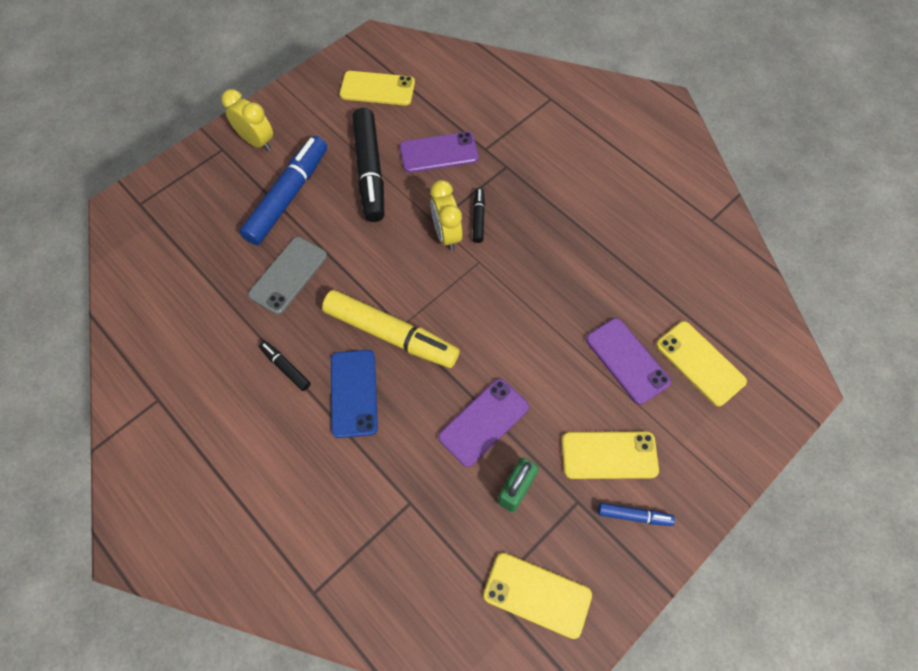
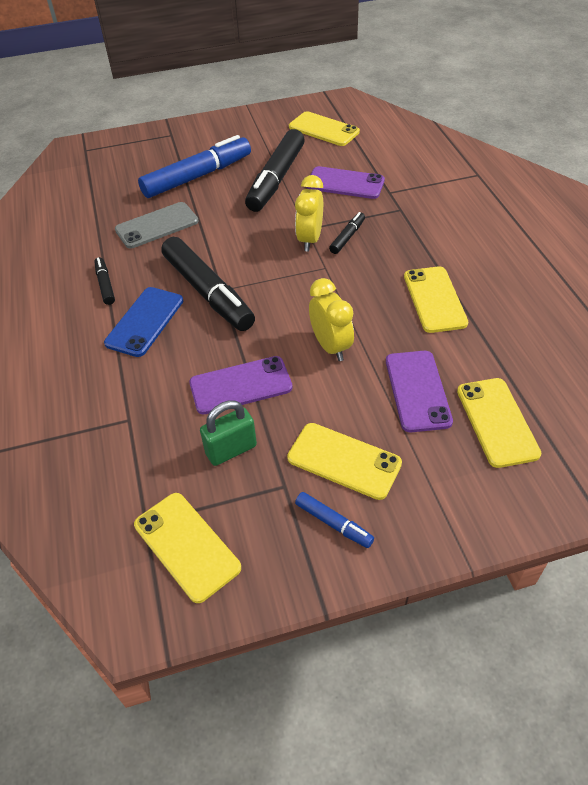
camera: 30 degrees right, 15 degrees down
yellow clock [221,89,273,151] -> yellow clock moved to [309,278,354,361]
yellow marker [322,290,460,368] -> black marker [161,237,255,331]
none -> yellow phone [404,266,468,333]

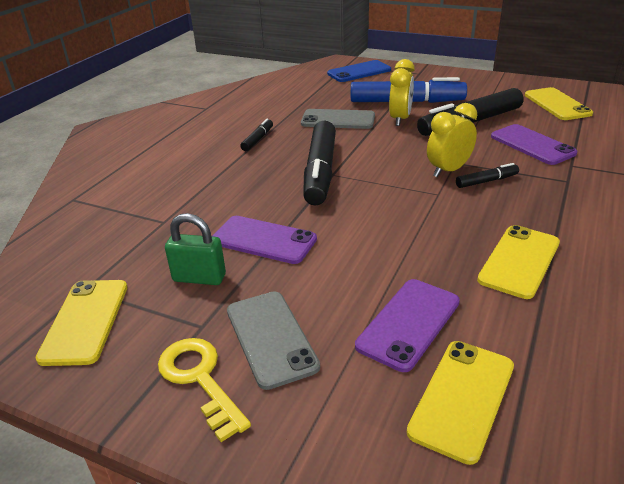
camera: 40 degrees right, 15 degrees down
blue phone [104,287,183,357] -> blue phone moved to [327,60,391,82]
yellow phone [287,423,402,500] -> grey phone [227,291,320,390]
blue marker [295,492,374,548] -> yellow key [158,338,251,442]
yellow clock [309,278,354,361] -> yellow clock moved to [389,59,415,126]

